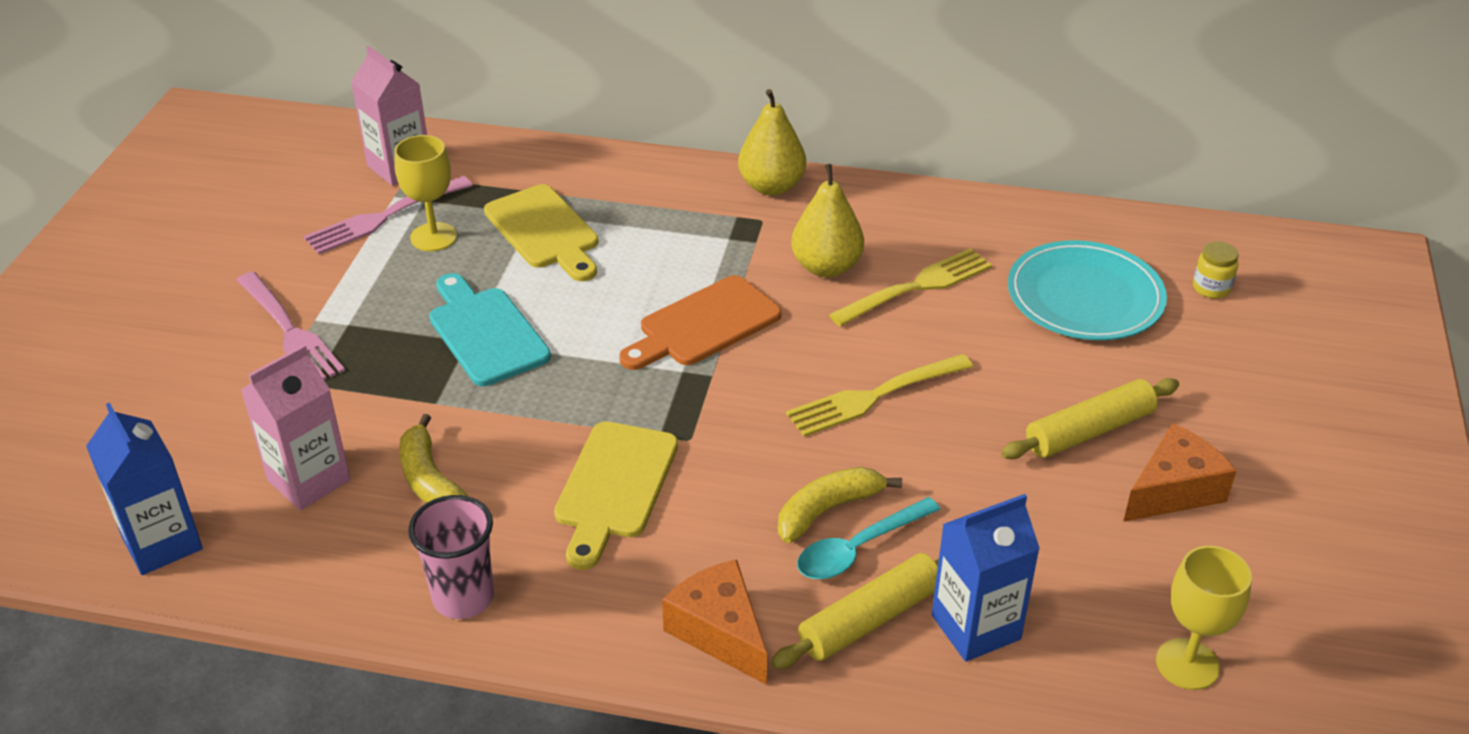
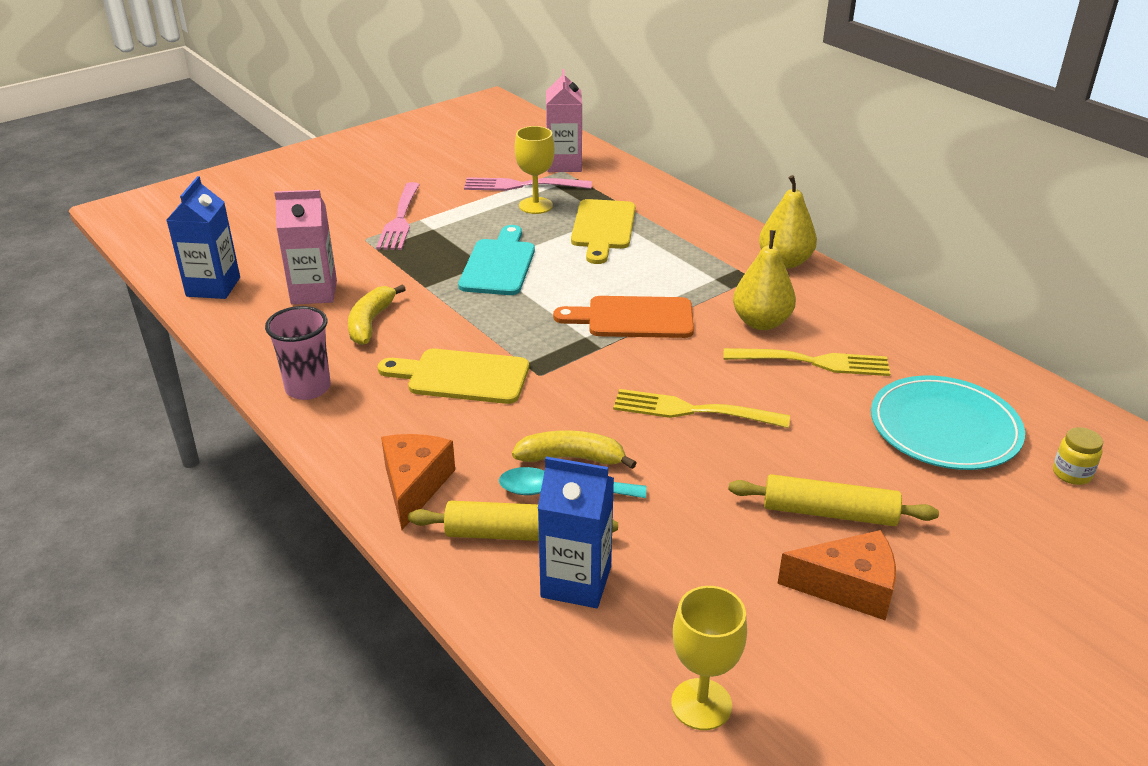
camera: 40 degrees right, 5 degrees down
yellow cutting board [554,421,678,570] -> yellow cutting board turned 45 degrees clockwise [378,349,529,404]

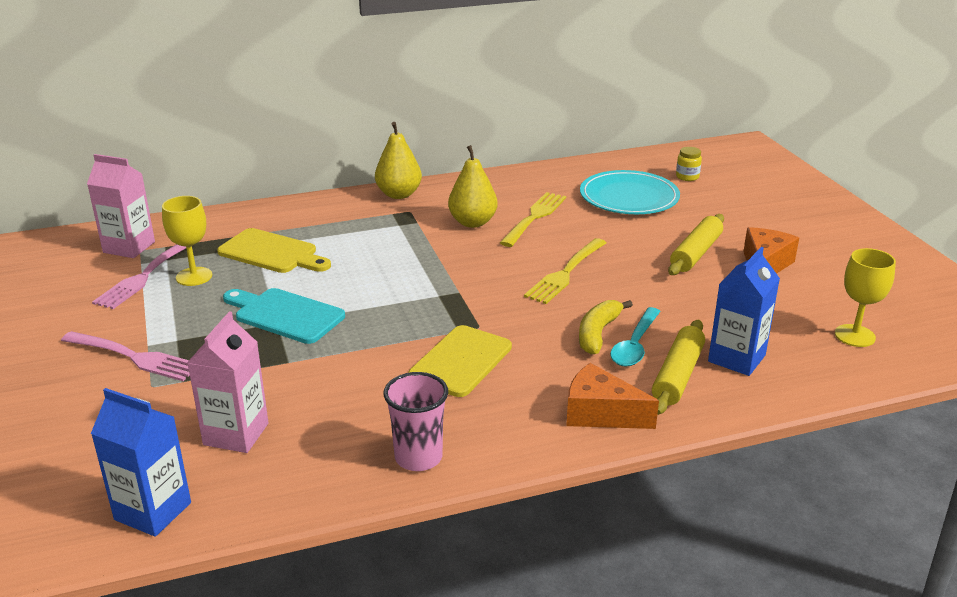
camera: 70 degrees left, 5 degrees down
yellow banana [348,284,406,345] -> none
orange cutting board [553,296,694,338] -> none

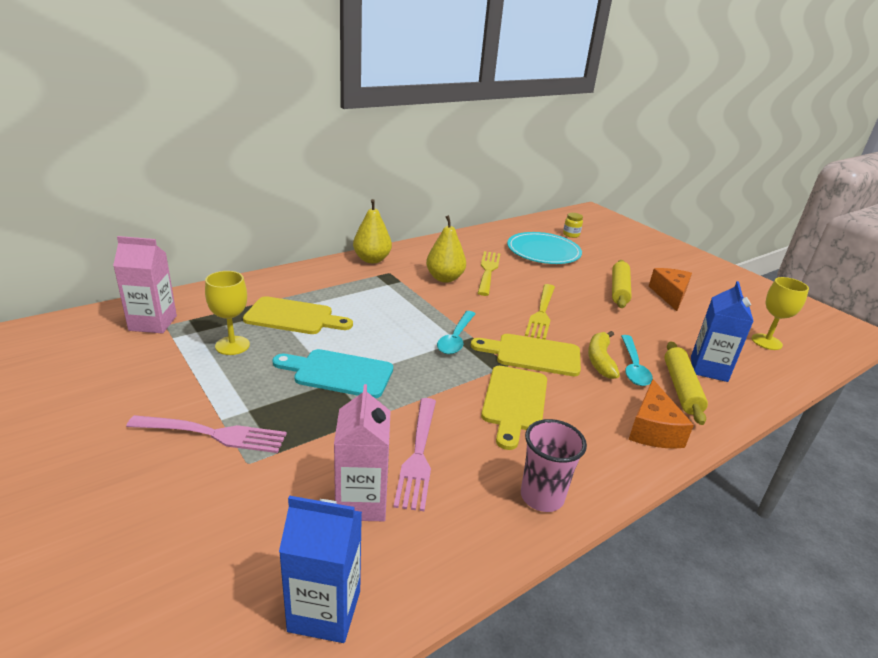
camera: 20 degrees left, 0 degrees up
pink fork [92,244,186,309] -> pink fork moved to [394,398,436,511]
orange cheese [566,363,659,429] -> orange cheese turned 90 degrees counterclockwise [629,379,694,449]
none -> turquoise spoon [437,311,475,354]
none -> yellow cutting board [471,334,581,376]

